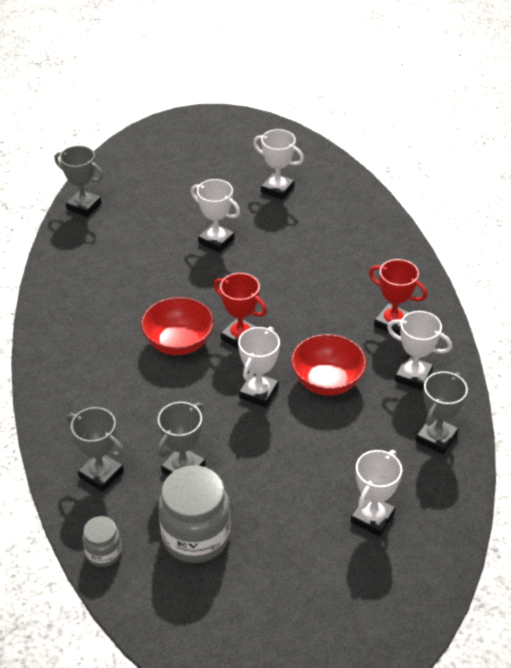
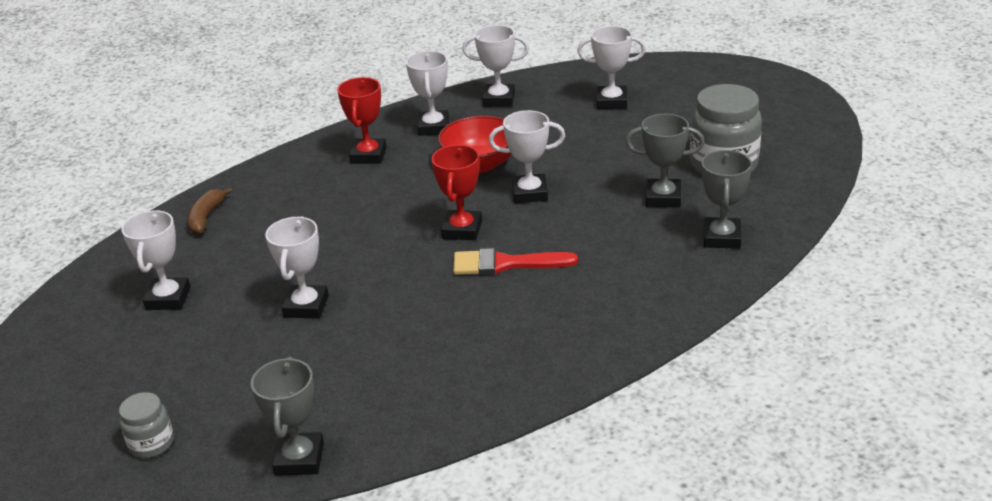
camera: 115 degrees left, 10 degrees down
grey jar [83,516,122,567] -> grey jar moved to [119,392,174,458]
red bowl [141,297,214,355] -> red brush [453,248,578,275]
grey trophy [416,372,468,455] -> white trophy [462,25,529,107]
none -> brown banana [187,187,233,234]

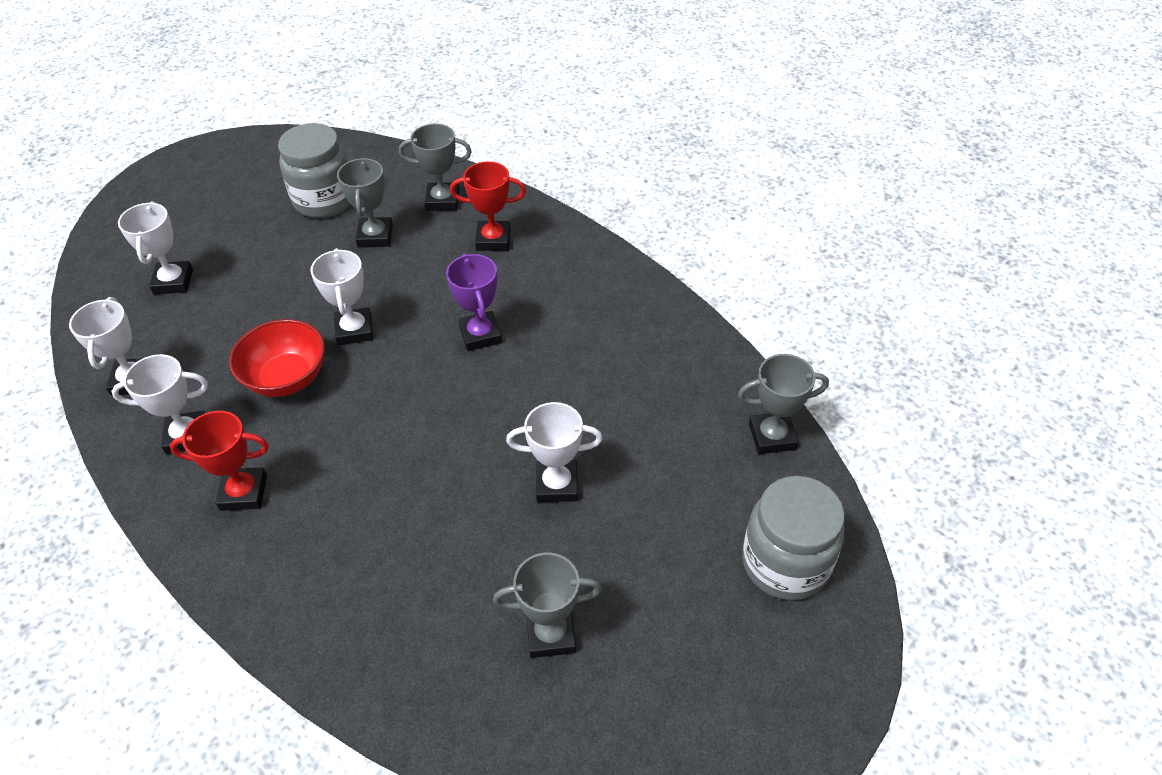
camera: 100 degrees left, 15 degrees up
grey jar [119,392,174,458] -> grey jar [742,476,845,600], size x1.91
white trophy [121,210,190,310] -> grey trophy [493,553,602,658]
brown banana [187,187,233,234] -> none
red trophy [431,145,482,240] -> red trophy moved to [450,161,526,251]
red brush [453,248,578,275] -> purple trophy [446,253,502,351]

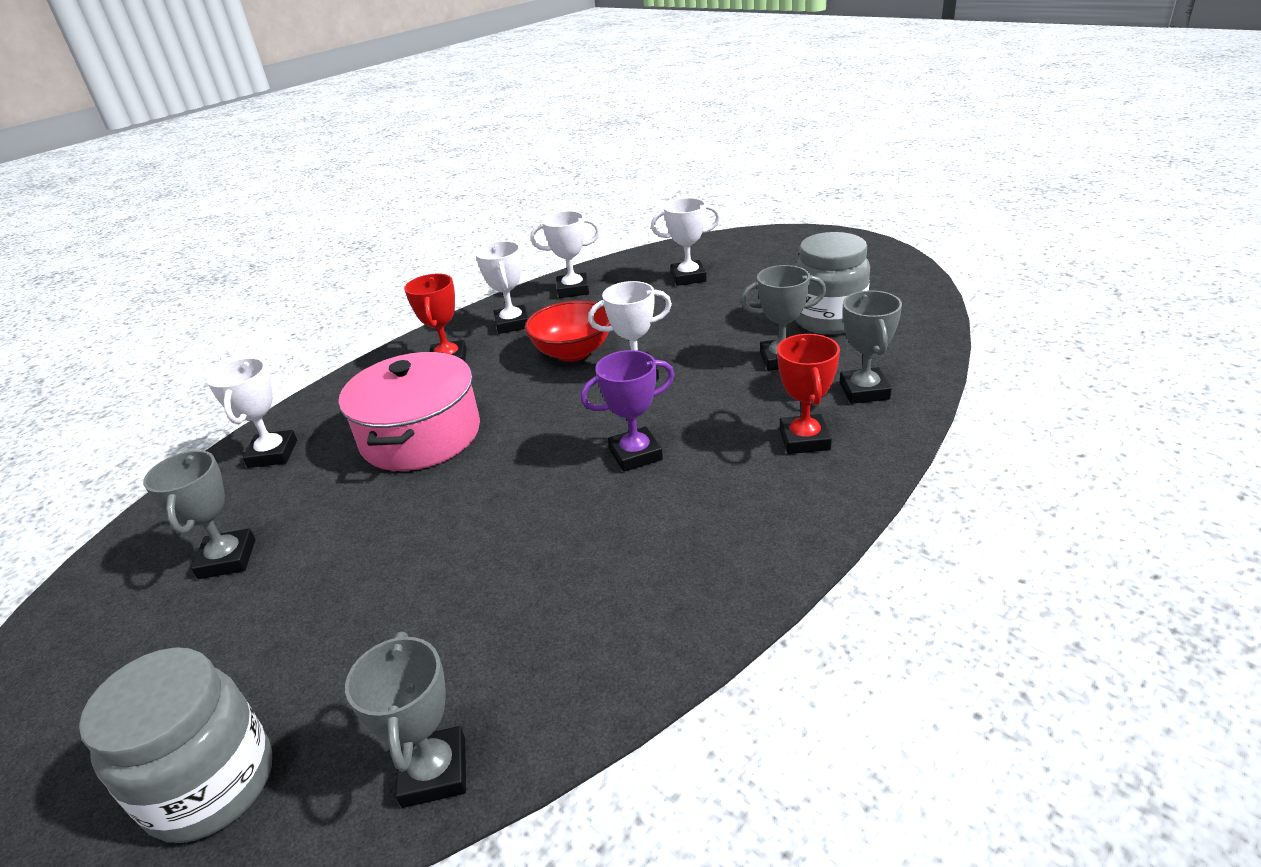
camera: 90 degrees right, 15 degrees down
white trophy [506,402,603,502] -> white trophy moved to [207,358,297,468]
none -> pink pot [339,352,480,471]

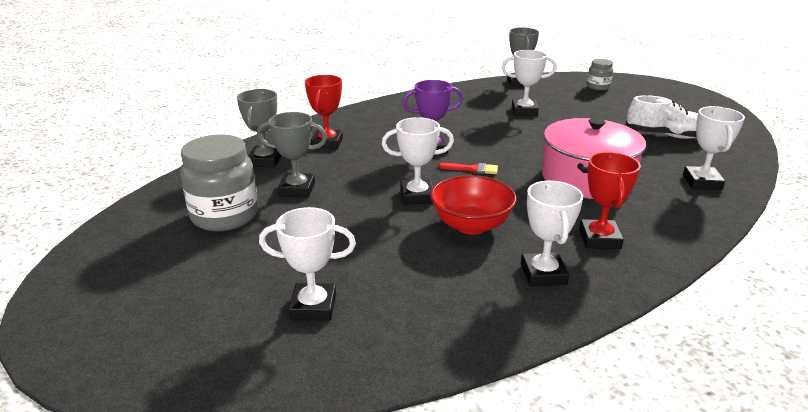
camera: 175 degrees left, 5 degrees down
grey jar [79,647,272,843] -> grey jar [587,59,613,90], size x0.52
grey trophy [143,450,255,579] -> white shoe [626,95,698,139]
white trophy [530,211,600,298] -> white trophy moved to [502,50,557,116]
none -> red brush [439,163,498,174]

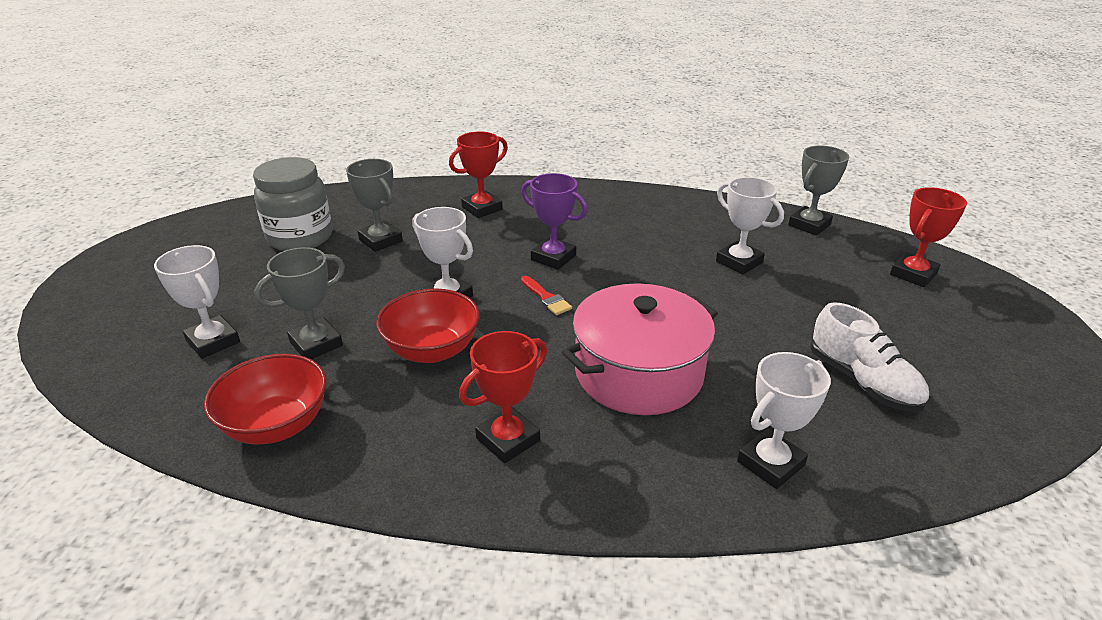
camera: 45 degrees right, 5 degrees up
grey trophy [237,89,282,167] -> grey trophy moved to [254,247,345,359]
white trophy [521,181,583,286] -> none
grey jar [587,59,613,90] -> red trophy [890,187,967,287]
none -> red bowl [204,354,327,445]

